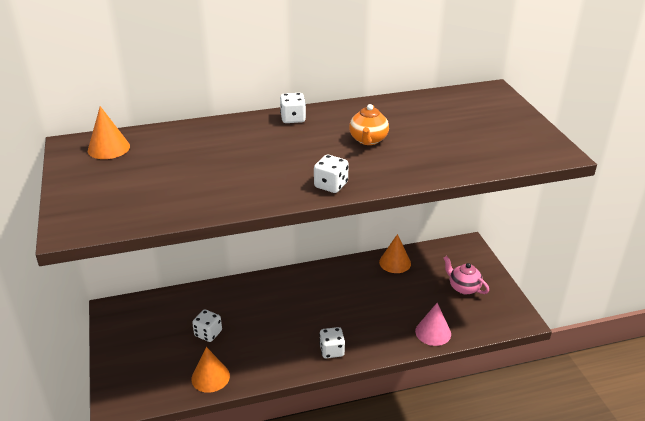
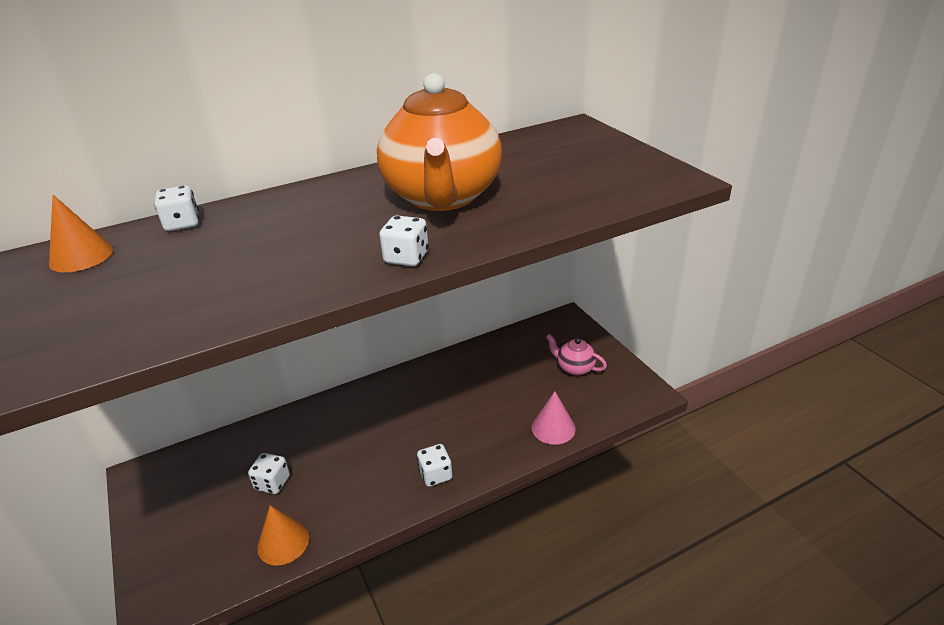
camera: 10 degrees left, 0 degrees up
white dice [280,93,306,123] -> white dice moved to [154,185,199,231]
orange teapot [349,104,389,145] -> orange teapot [377,73,502,211], size x2.32
orange cone [379,234,411,273] -> none

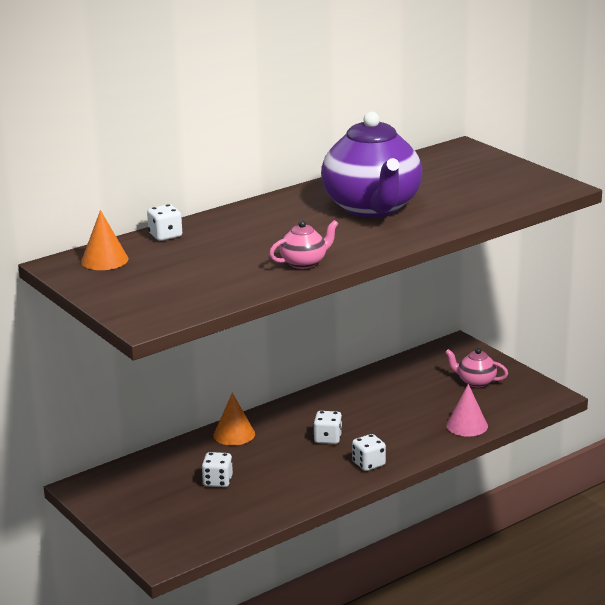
camera: 10 degrees left, 10 degrees down
orange cone [257,505,309,566] -> orange cone moved to [214,393,255,445]
orange teapot [377,73,502,211] -> purple teapot [321,111,422,218]
white dice [379,216,429,266] -> white dice moved to [313,411,342,444]
none -> pink teapot [269,220,338,269]

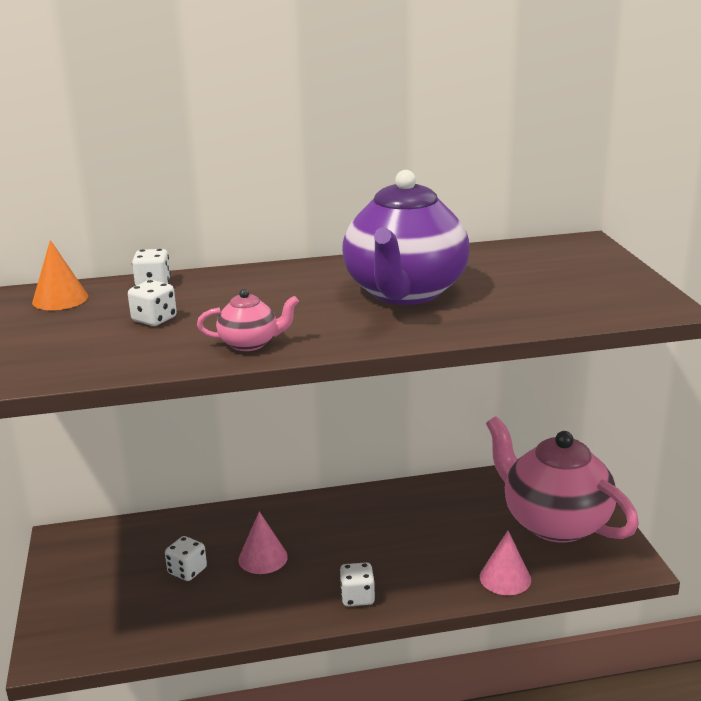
camera: 25 degrees right, 0 degrees up
orange cone [214,393,255,445] -> none
white dice [313,411,342,444] -> white dice moved to [128,280,177,326]
pink teapot [445,348,508,388] -> pink teapot [486,416,639,543], size x2.32
none -> pink cone [238,511,288,574]

